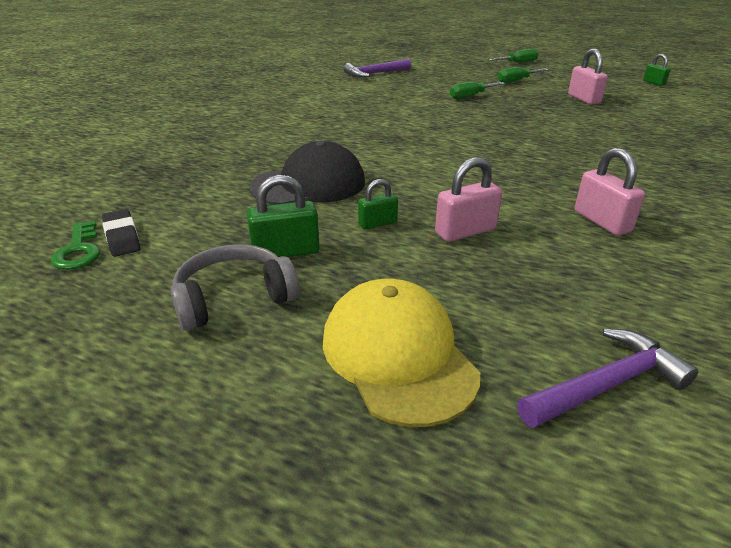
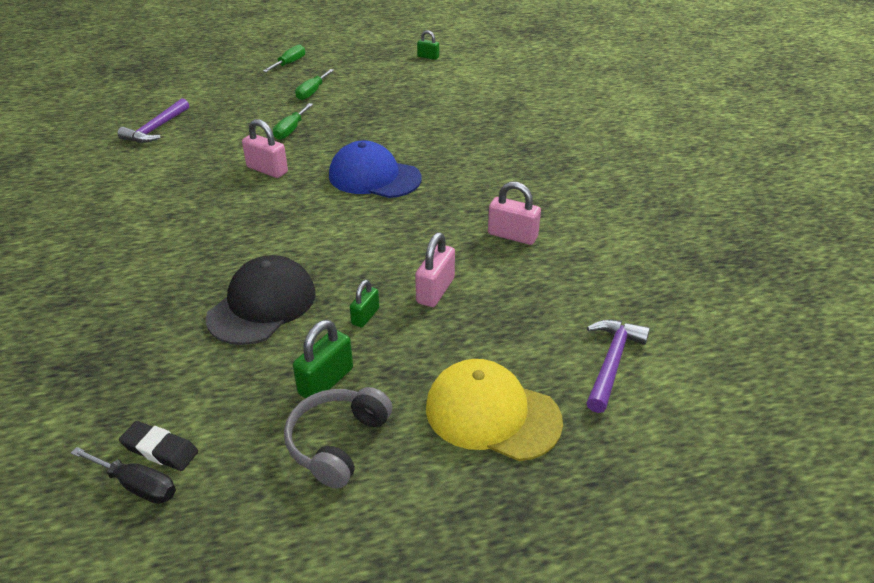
camera: 40 degrees left, 5 degrees up
green key [51,221,100,270] -> black screwdriver [71,447,176,504]
pink padlock [568,49,608,105] -> pink padlock moved to [242,119,288,178]
none -> blue cap [329,141,422,198]

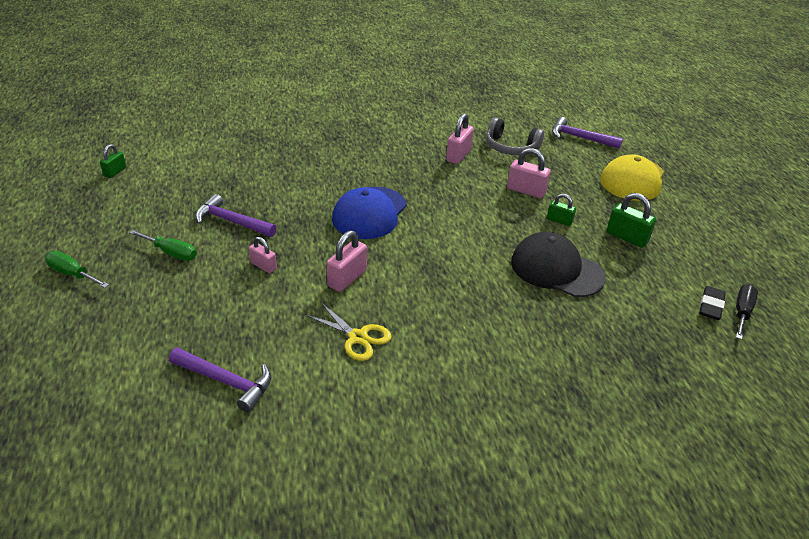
camera: 90 degrees left, 0 degrees up
green screwdriver [273,103,313,140] -> pink padlock [249,237,277,273]
grey headphones [284,387,393,489] -> grey headphones moved to [486,117,544,155]
none -> purple hammer [196,194,277,237]
none -> yellow scissors [304,302,392,361]

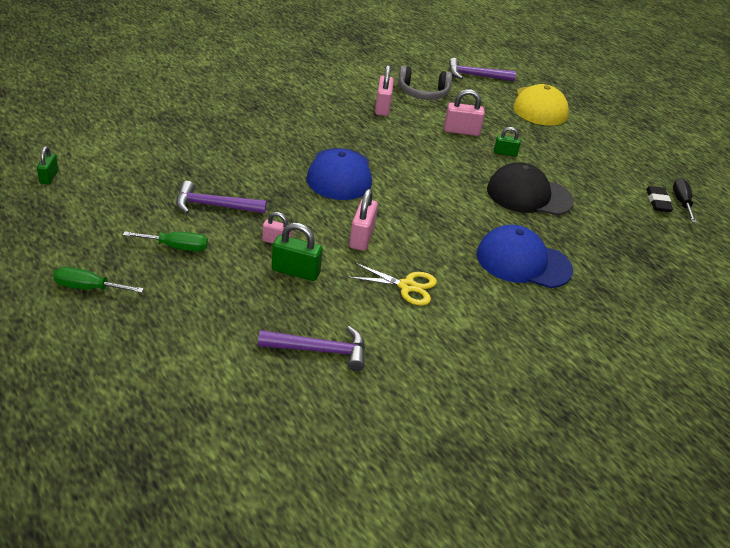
camera: 25 degrees left, 0 degrees up
green padlock [607,193,656,248] -> green padlock moved to [272,223,323,281]
none -> blue cap [477,225,573,288]

